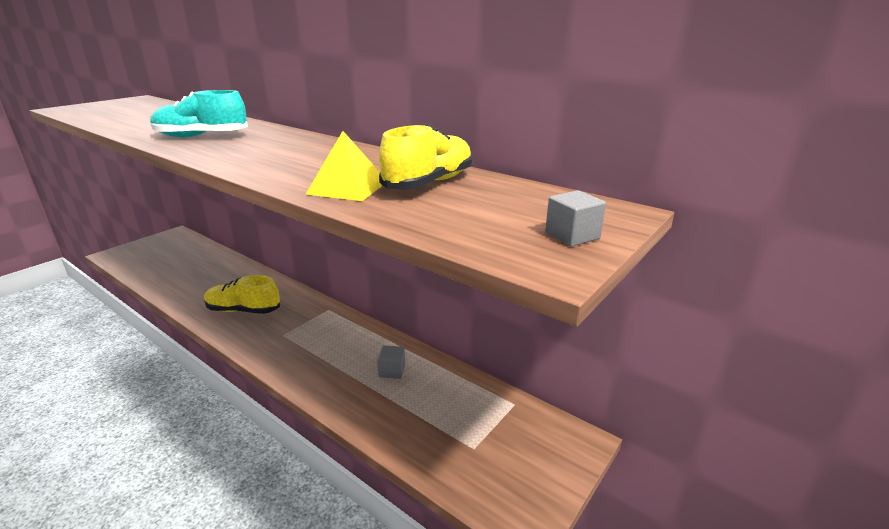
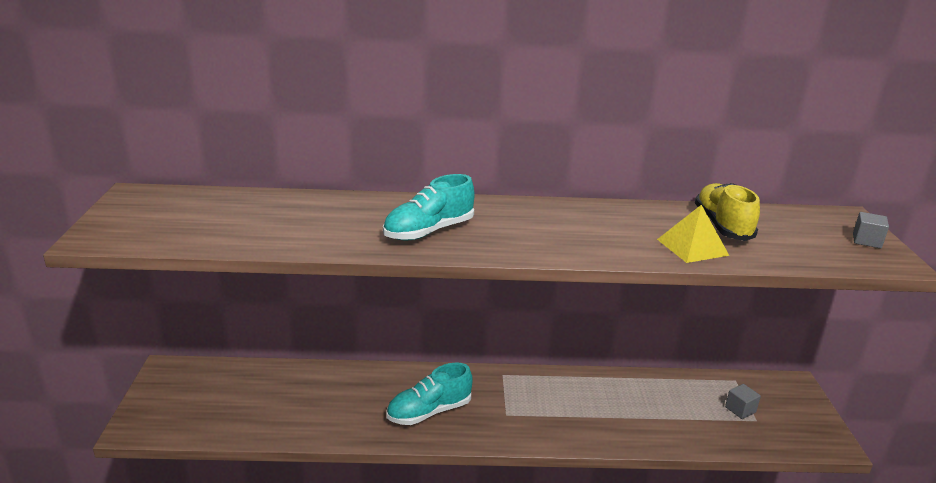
camera: 40 degrees left, 0 degrees up
yellow shoe [204,275,280,314] -> turquoise shoe [387,363,473,425]
grey cube [377,345,405,379] -> grey cube moved to [725,384,761,419]

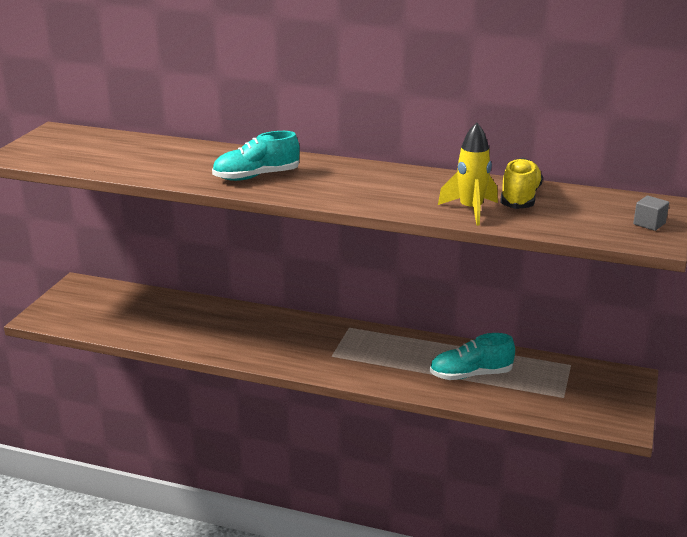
camera: 20 degrees right, 0 degrees up
turquoise shoe [387,363,473,425] -> turquoise shoe moved to [430,333,515,380]
yellow pyramid [657,205,729,263] -> yellow rocket [438,122,498,226]
grey cube [725,384,761,419] -> none

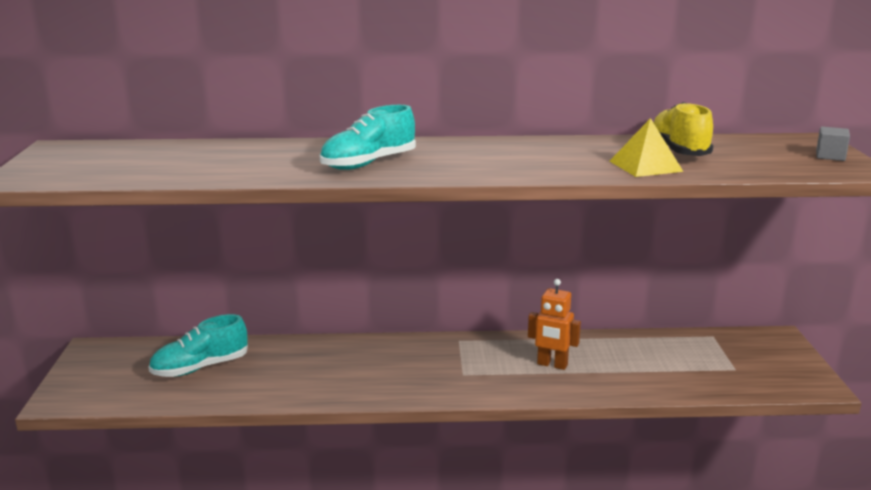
camera: 20 degrees left, 5 degrees down
turquoise shoe [430,333,515,380] -> turquoise shoe moved to [149,314,248,377]
yellow rocket [438,122,498,226] -> yellow pyramid [610,118,683,177]
none -> orange robot [528,279,581,370]

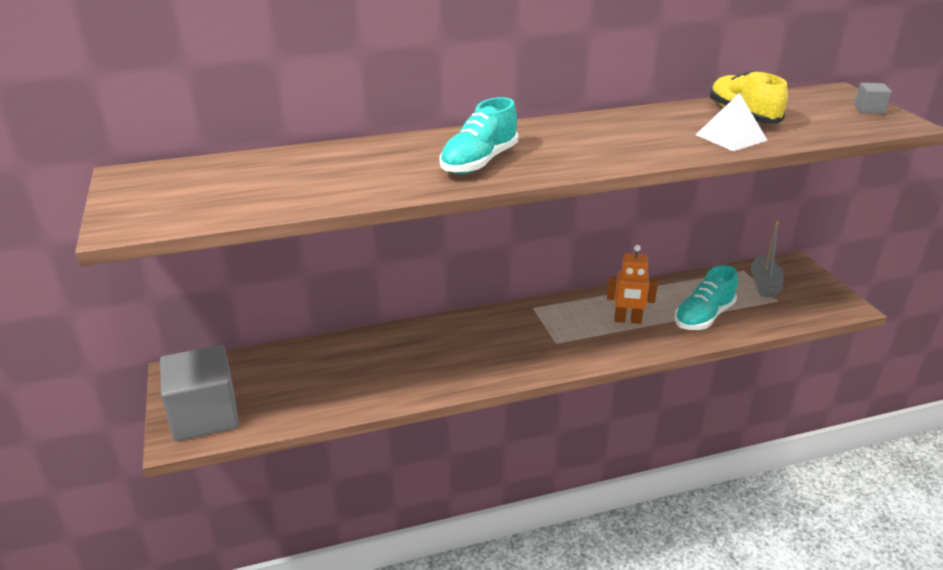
camera: 15 degrees left, 10 degrees up
turquoise shoe [149,314,248,377] -> turquoise shoe moved to [674,265,738,330]
yellow pyramid [610,118,683,177] -> white pyramid [696,93,768,151]
none -> grey cube [160,345,239,441]
none -> grey boat [751,221,784,298]

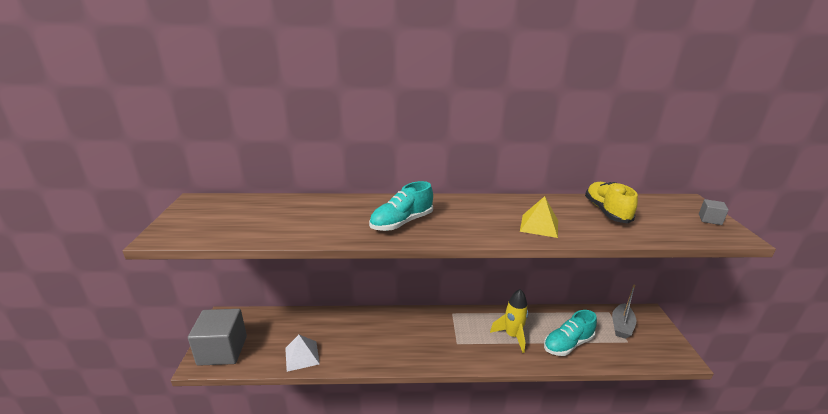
camera: 15 degrees right, 5 degrees down
orange robot [607,245,658,324] -> yellow rocket [490,289,528,353]
white pyramid [696,93,768,151] -> white pyramid moved to [285,335,320,372]
none -> yellow pyramid [520,196,558,238]

